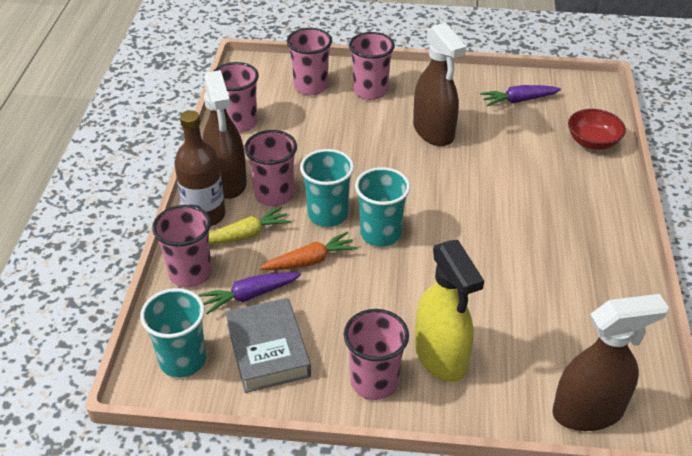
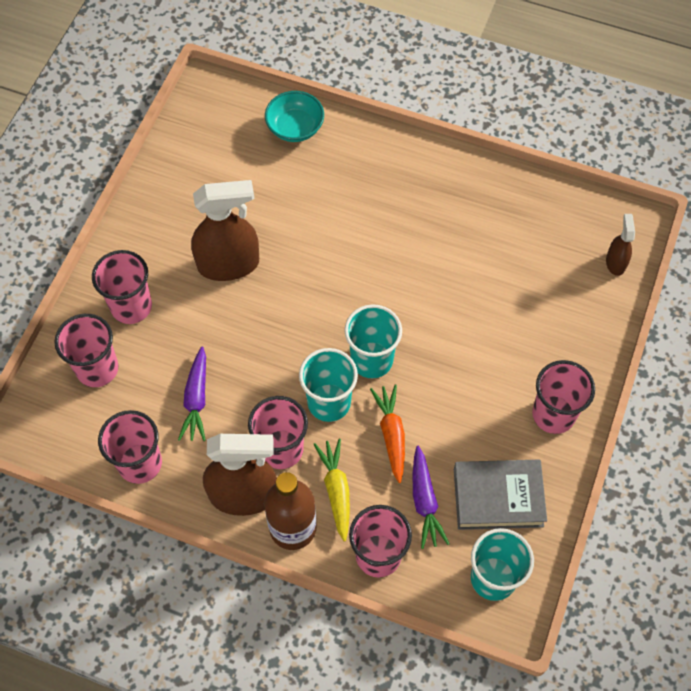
camera: 75 degrees left, 20 degrees up
yellow spray bottle [415,240,484,382] -> none
purple carrot [480,85,561,106] -> purple carrot moved to [178,346,206,441]
brown spray bottle [553,294,669,431] -> brown spray bottle [606,214,635,276], size x0.50
red bowl [568,109,626,150] -> turquoise bowl [265,91,324,142]

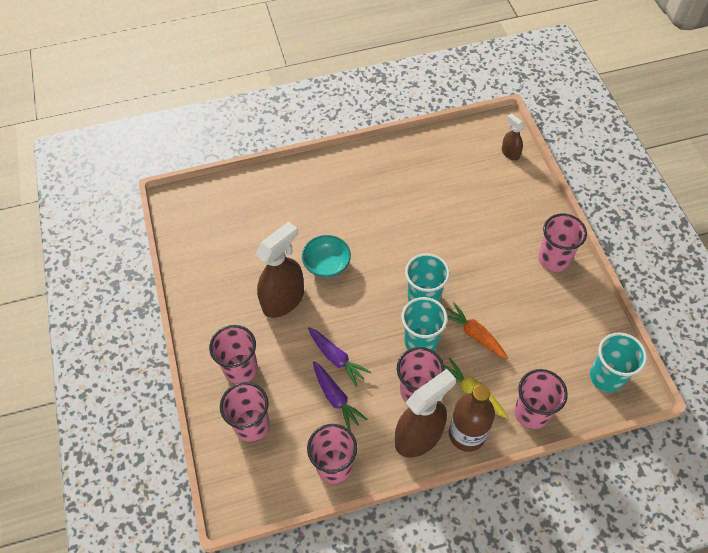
camera: 35 degrees left, 5 degrees down
turquoise bowl [265,91,324,142] -> turquoise bowl moved to [302,235,351,278]
purple carrot [413,446,449,549] -> purple carrot moved to [308,327,371,387]
grey book [454,460,547,530] -> none

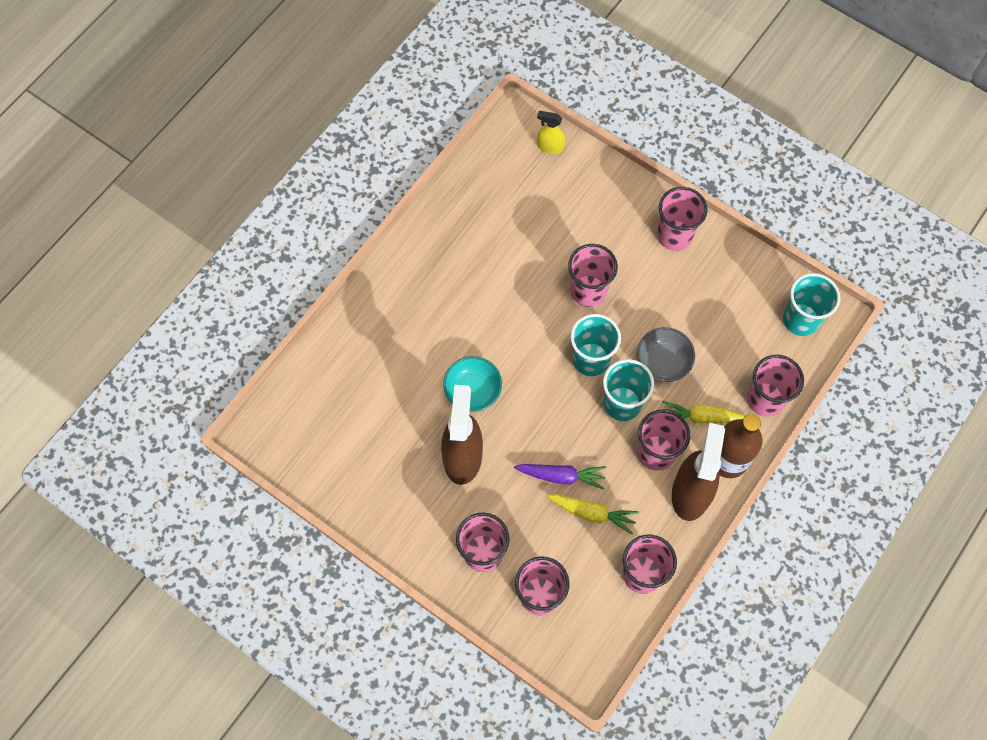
camera: 40 degrees left, 10 degrees up
purple carrot [313,361,367,431] -> yellow carrot [546,494,639,534]
orange carrot [447,302,508,359] -> grey bowl [637,327,695,382]
brown spray bottle [502,113,525,161] -> yellow spray bottle [537,111,565,154]
none -> pink cup [568,244,618,307]

